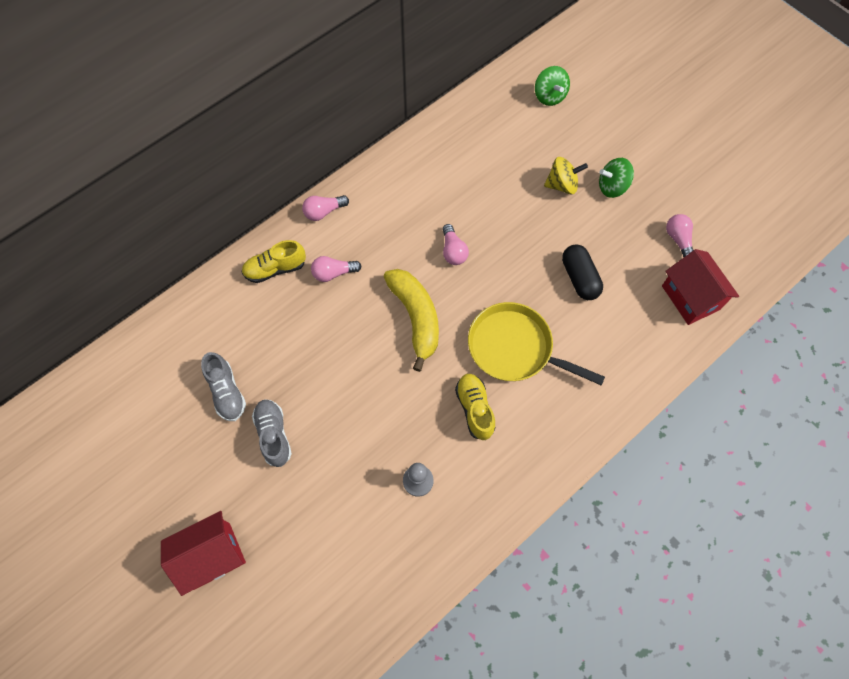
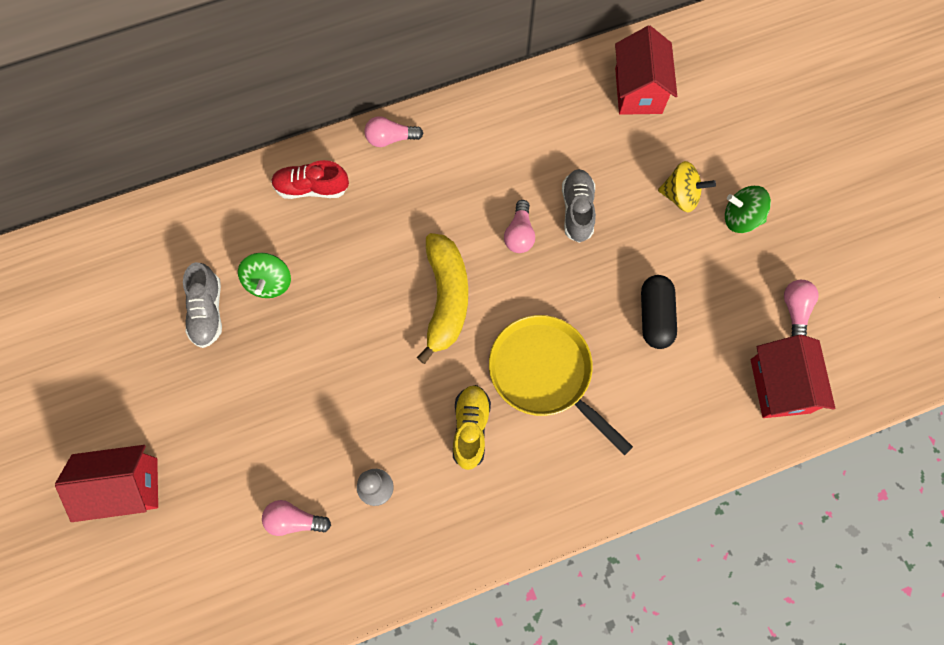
camera: 20 degrees right, 5 degrees up
yellow shoe [242,240,306,283] -> red shoe [271,160,349,199]
grey shoe [252,399,292,467] -> grey shoe moved to [562,169,596,243]
pink light bulb [311,256,362,282] -> pink light bulb moved to [262,500,331,536]
green spinning top [535,66,570,106] -> green spinning top moved to [238,253,291,298]
none -> red house [615,26,677,115]

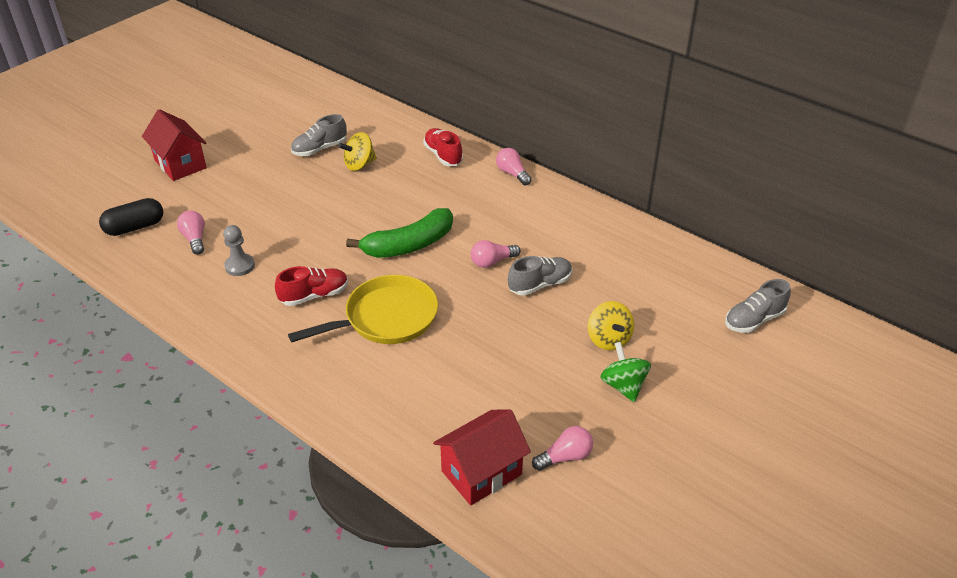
camera: 60 degrees right, 30 degrees down
green spinning top [238,253,291,298] -> yellow spinning top [338,132,377,171]
yellow banana [417,233,468,364] -> green banana [346,208,453,258]
yellow shoe [453,385,491,470] -> red shoe [275,266,348,306]
yellow pan [489,315,633,456] -> yellow pan turned 45 degrees clockwise [288,275,438,344]
red house [615,26,677,115] -> none
black capsule [641,275,677,349] -> black capsule moved to [99,198,163,236]
none -> grey shoe [725,279,791,333]

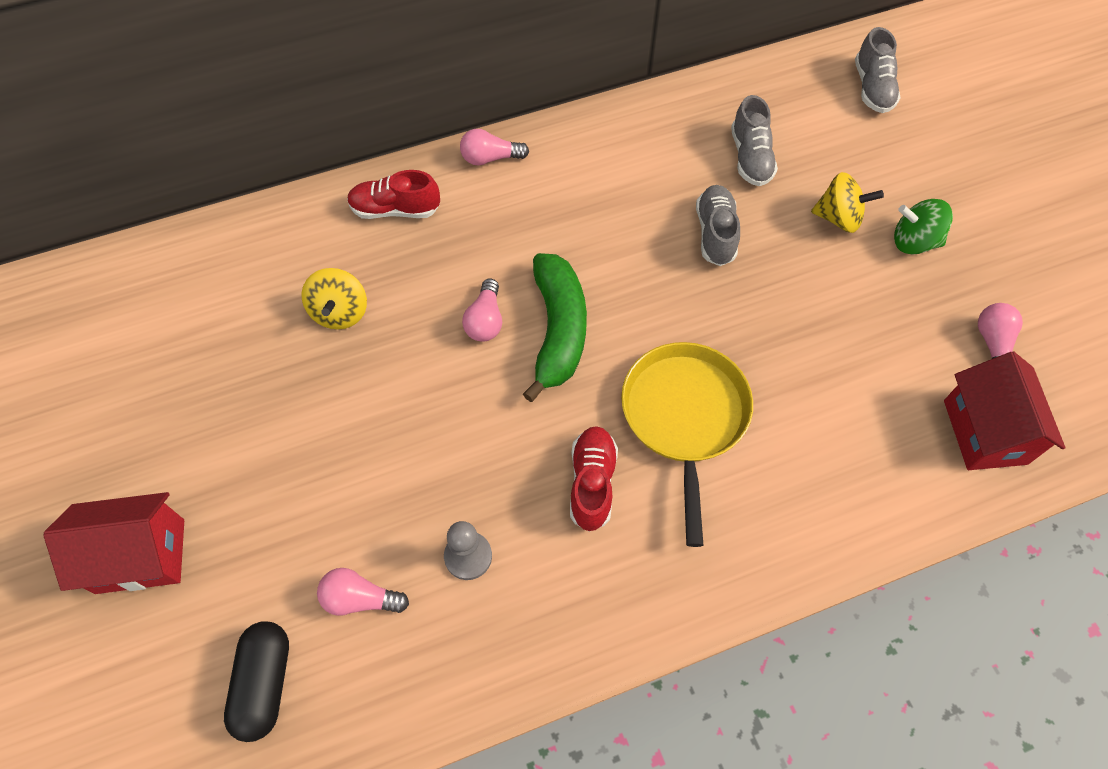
camera: 60 degrees left, 20 degrees up
grey shoe [291,114,347,156] -> grey shoe moved to [731,95,778,186]
pink light bulb [471,240,521,268] -> pink light bulb moved to [462,279,502,342]

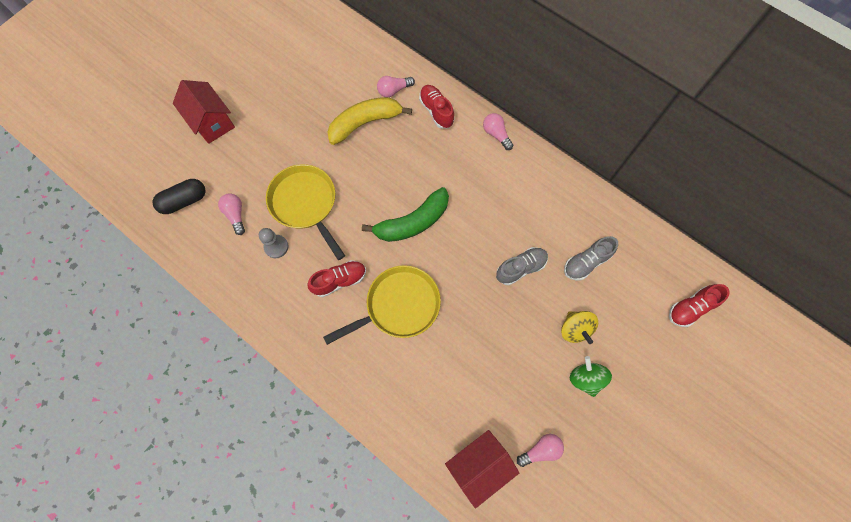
camera: 60 degrees right, 10 degrees up
yellow spinning top [302,268,367,329] -> yellow banana [327,97,412,145]
pink light bulb [462,279,502,342] -> pink light bulb moved to [377,76,415,97]
grey shoe [855,27,901,113] -> red shoe [669,284,730,327]
none -> yellow pan [266,164,345,260]

